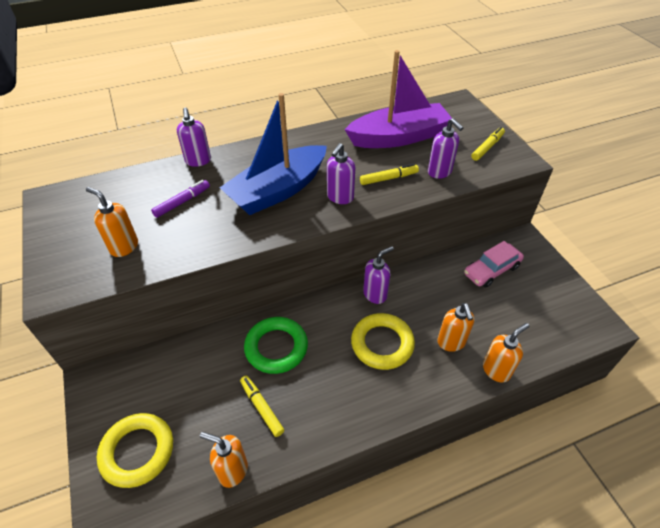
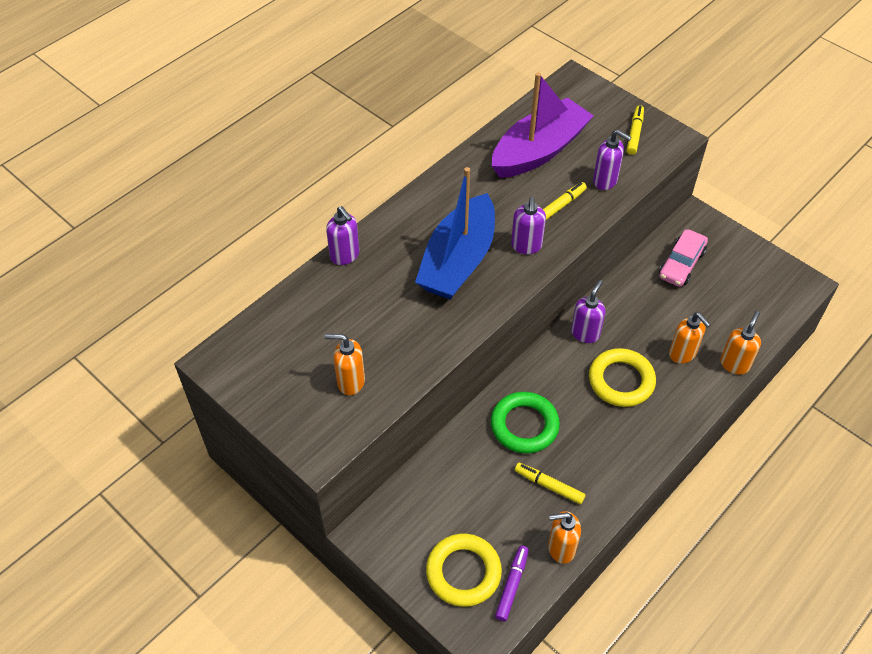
camera: 25 degrees left, 5 degrees up
purple marker [151,180,210,218] -> purple marker moved to [495,545,529,621]

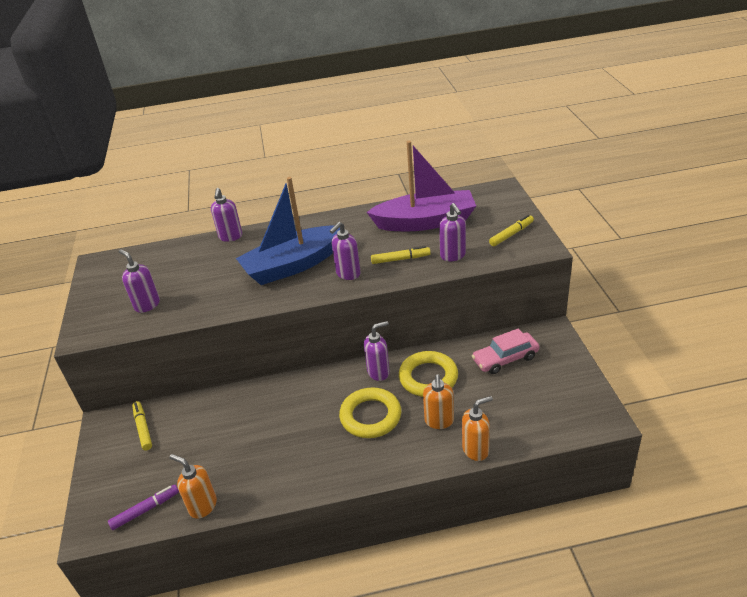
camera: 40 degrees right, 15 degrees down
orange soap dispenser [325,334,365,395] -> purple soap dispenser [119,249,160,313]
yellow ring [426,533,502,607] -> yellow ring moved to [399,351,458,397]
green ring [491,392,560,453] -> none
yellow marker [515,463,585,504] -> yellow marker moved to [132,401,152,450]

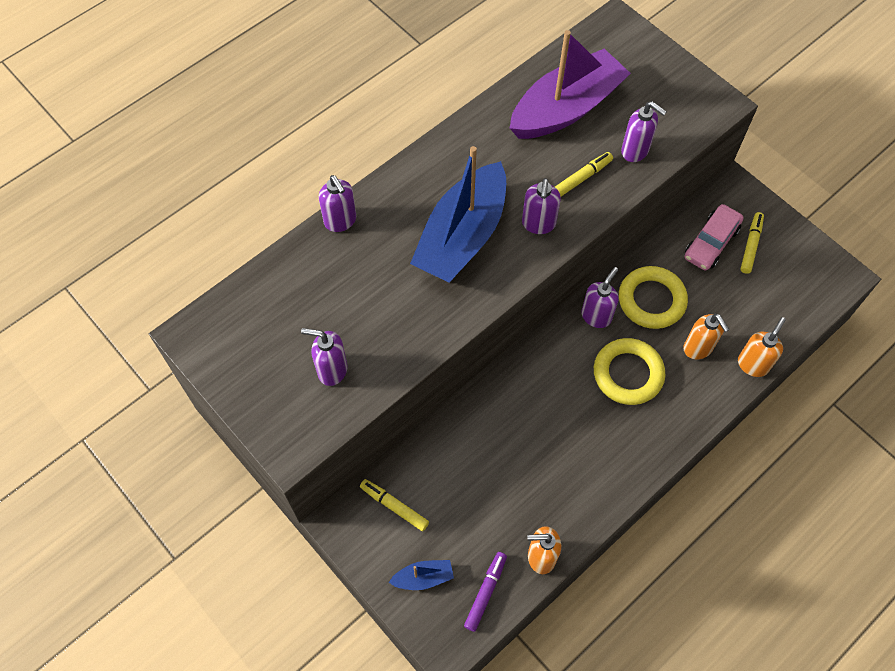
camera: 35 degrees left, 25 degrees up
yellow marker [489,215,534,246] -> yellow marker moved to [740,212,764,274]
none -> blue boat [388,560,454,590]

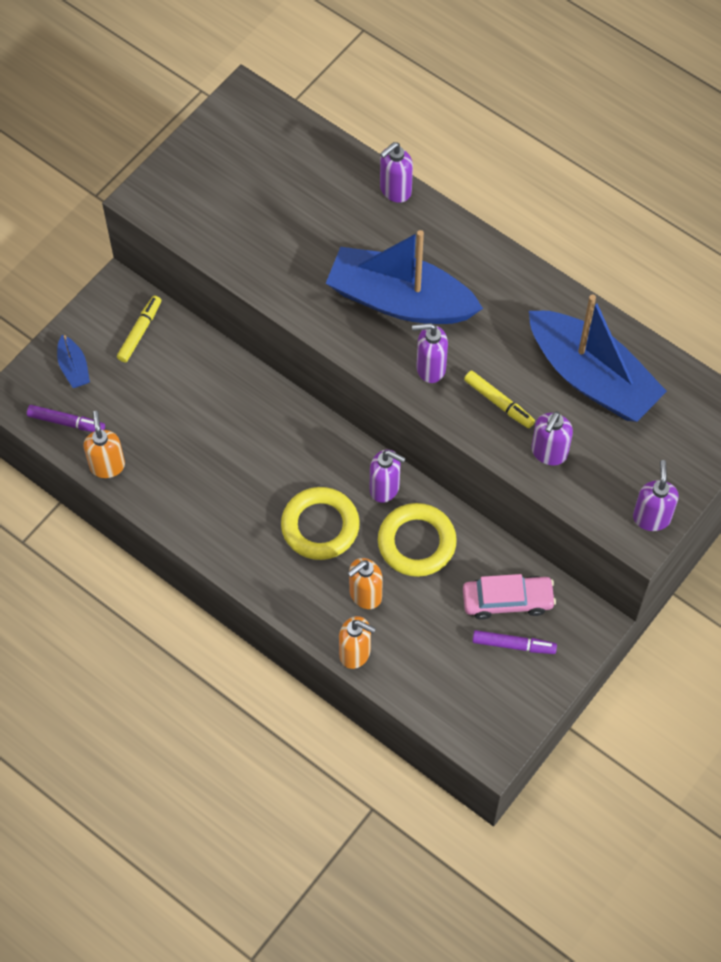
camera: 80 degrees right, 0 degrees up
purple soap dispenser [301,328,347,386] -> purple soap dispenser moved to [633,460,679,531]
purple boat [510,30,631,139] -> blue boat [529,294,667,422]
pink car [685,204,744,271] -> pink car turned 150 degrees clockwise [463,574,556,620]
yellow marker [740,212,764,274] -> purple marker [472,630,557,654]

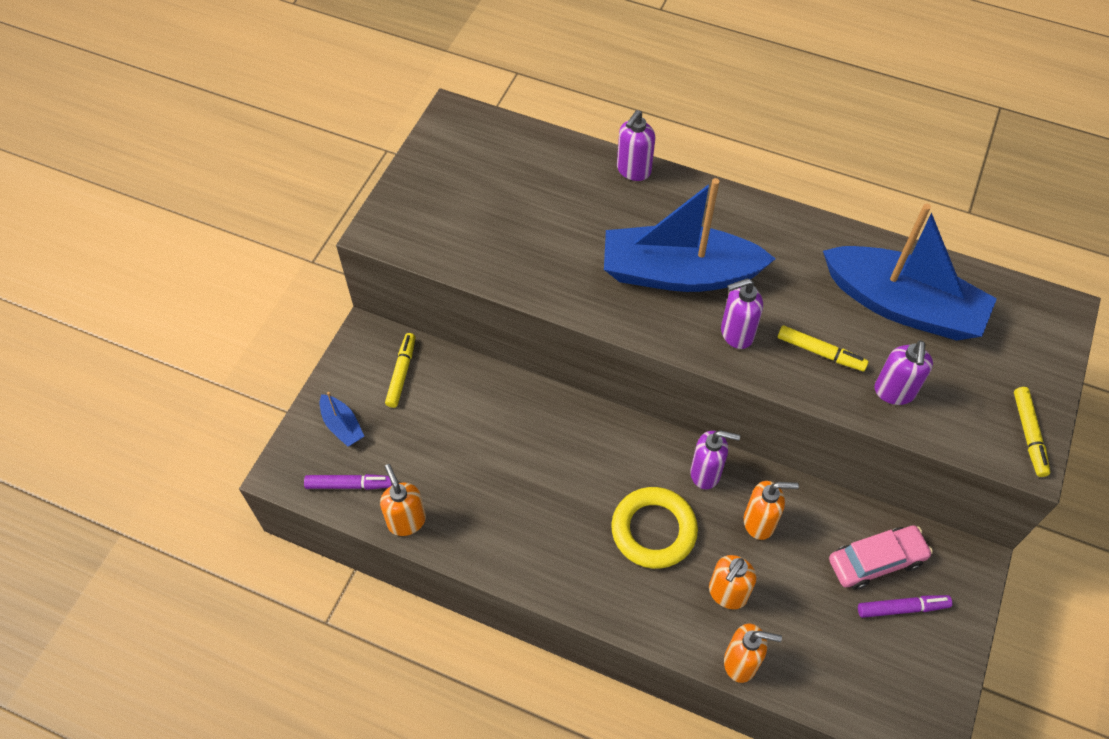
camera: 15 degrees left, 5 degrees down
yellow ring [378,503,457,577] -> orange soap dispenser [744,481,799,540]
purple soap dispenser [633,460,679,531] -> yellow marker [1014,387,1050,477]

